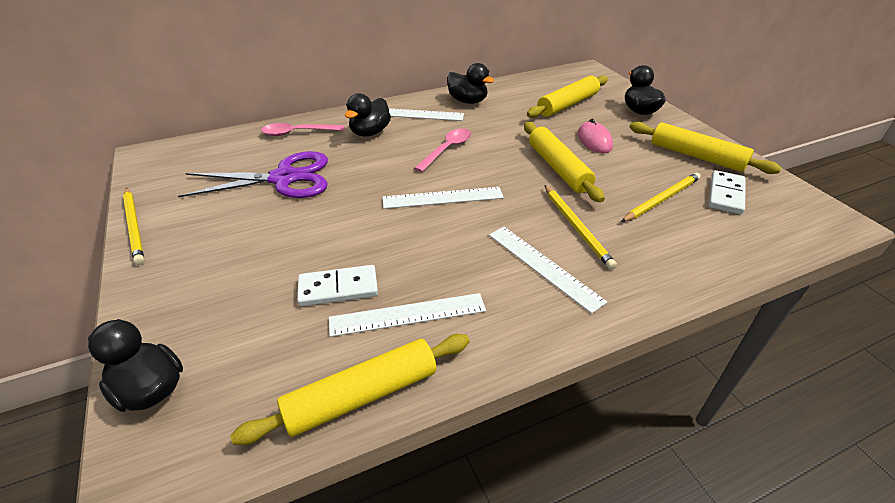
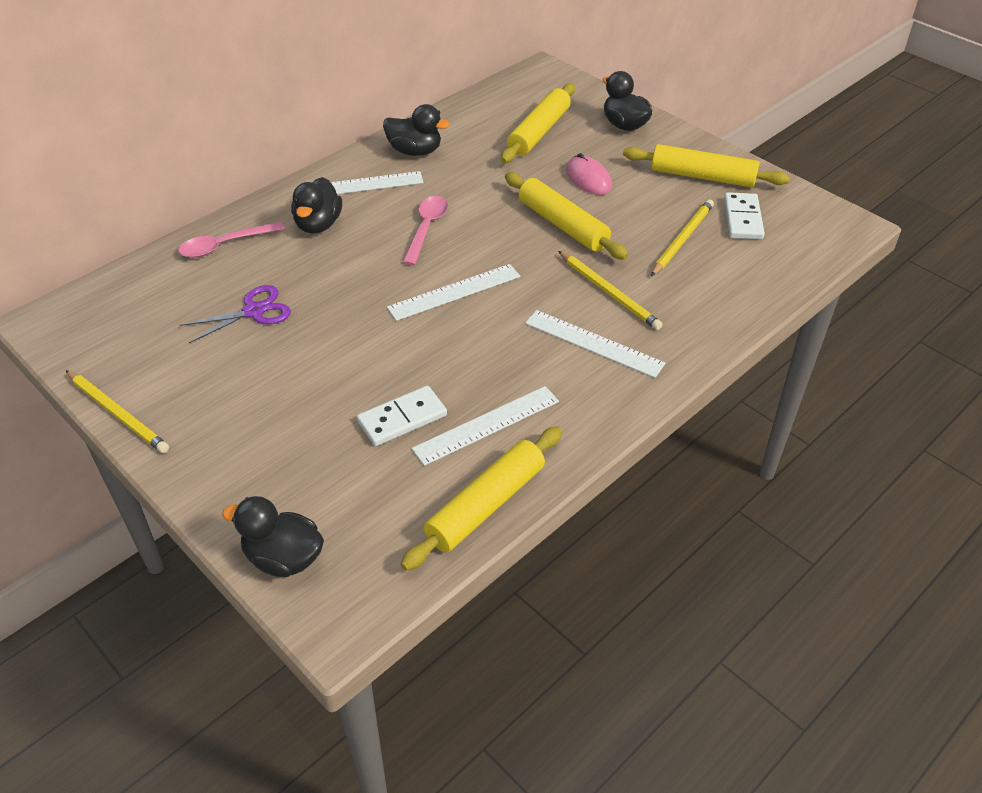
camera: 20 degrees left, 5 degrees up
purple scissors [178,151,328,198] -> purple scissors [180,285,291,343], size x0.60

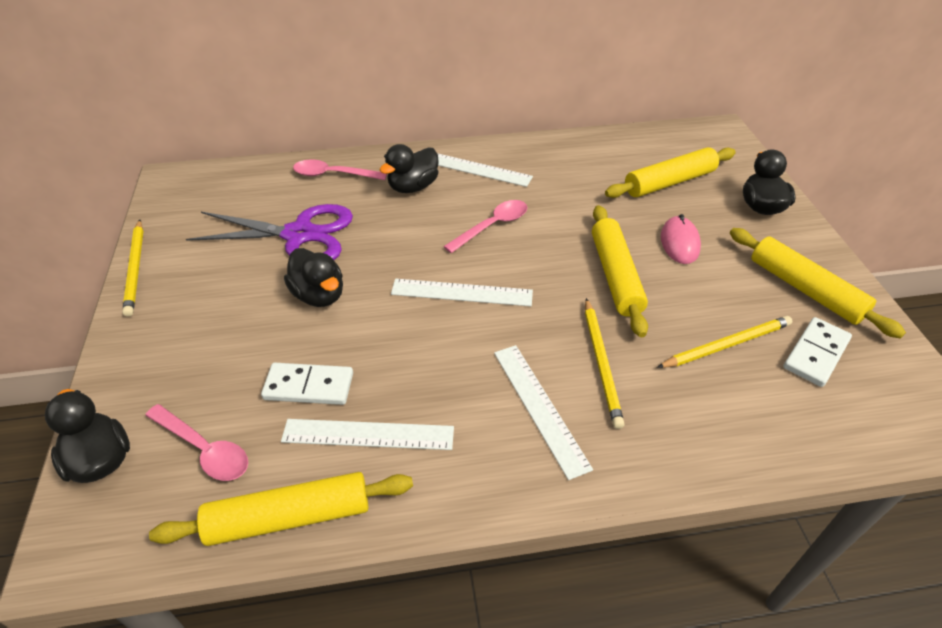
camera: 35 degrees right, 0 degrees up
purple scissors [180,285,291,343] -> purple scissors [186,204,353,260], size x1.68
black duck [383,104,450,156] -> black duck moved to [284,248,343,307]
none -> pink spoon [145,404,248,481]

